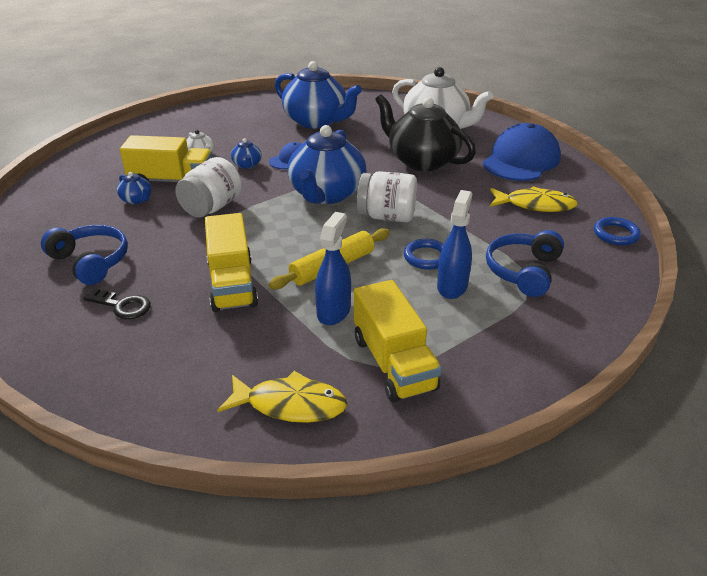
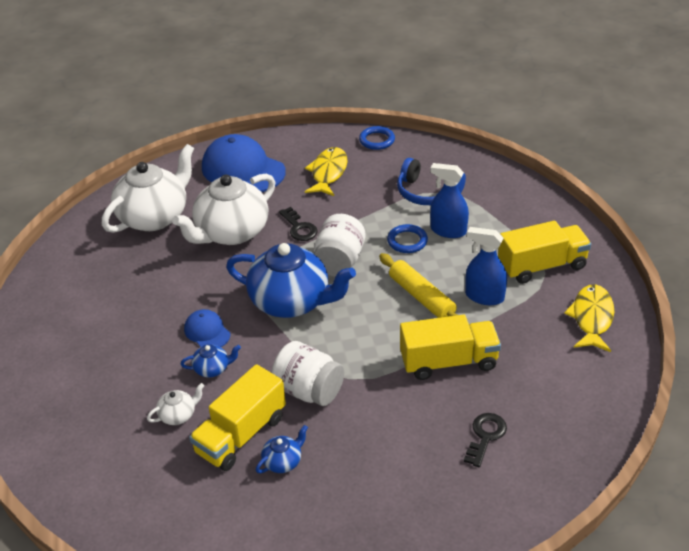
camera: 85 degrees left, 5 degrees up
blue headphones [41,225,128,285] -> none
yellow truck [120,135,213,182] -> yellow truck turned 150 degrees counterclockwise [189,364,286,471]
blue teapot [275,61,362,128] -> none
black teapot [375,94,476,171] -> white teapot [172,174,275,245]
none -> black key [279,207,318,241]

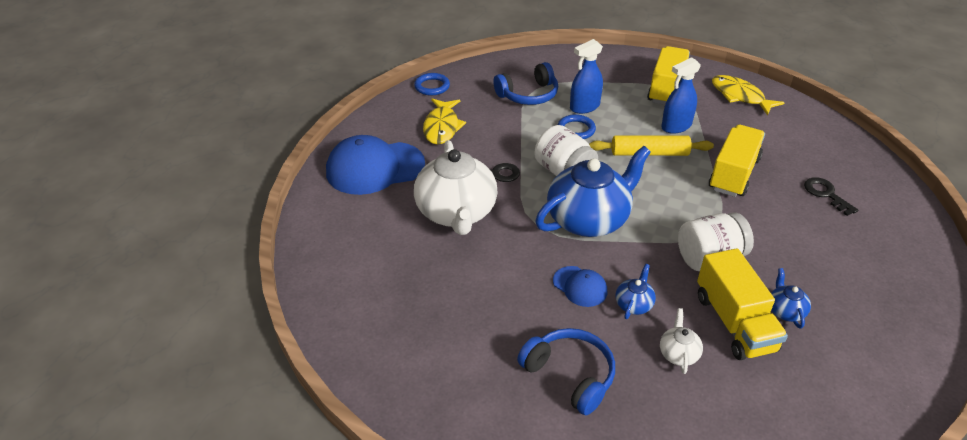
camera: 55 degrees left, 0 degrees up
white teapot [102,144,194,233] -> none
blue cap [184,309,231,347] -> blue cap turned 135 degrees counterclockwise [553,266,607,307]
yellow fish [305,147,348,196] -> yellow fish turned 135 degrees counterclockwise [423,99,466,145]
none -> blue headphones [517,328,615,415]

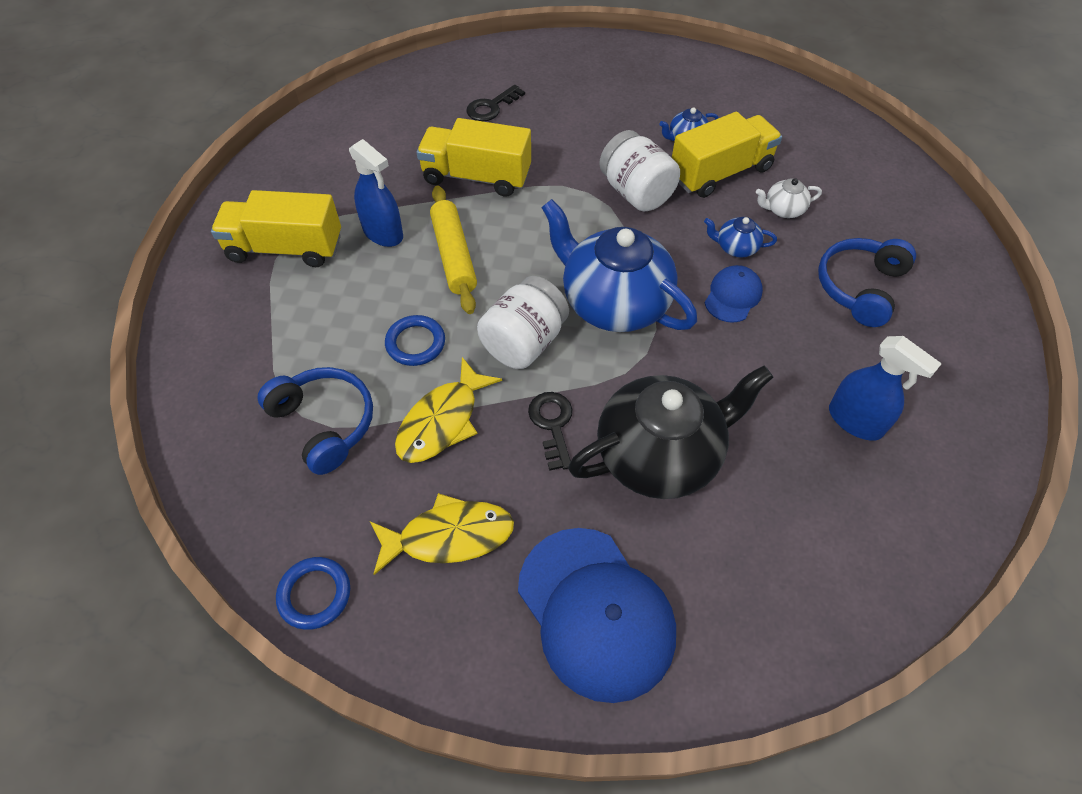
camera: 105 degrees left, 15 degrees up
white teapot [414,140,498,235] -> black teapot [568,365,773,499]
blue spray bottle [570,39,603,114] -> blue spray bottle moved to [829,336,942,441]
yellow fish [712,75,785,116] -> yellow fish moved to [395,357,502,463]

